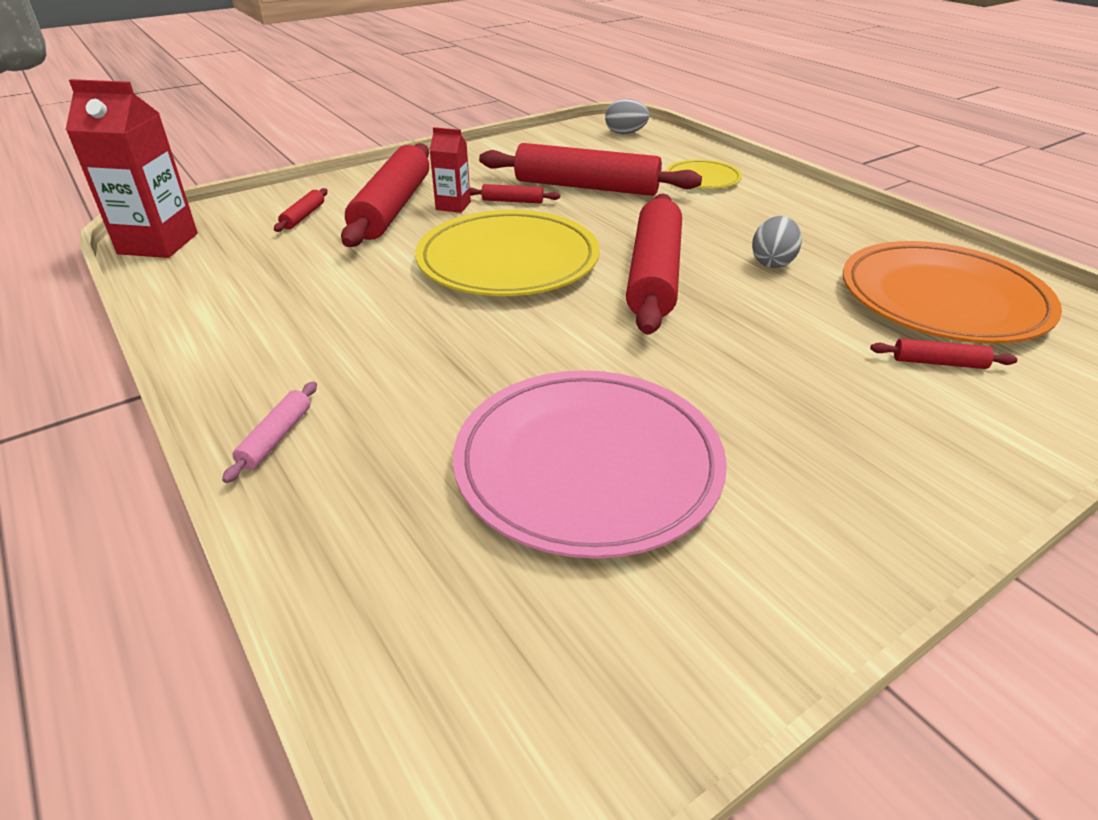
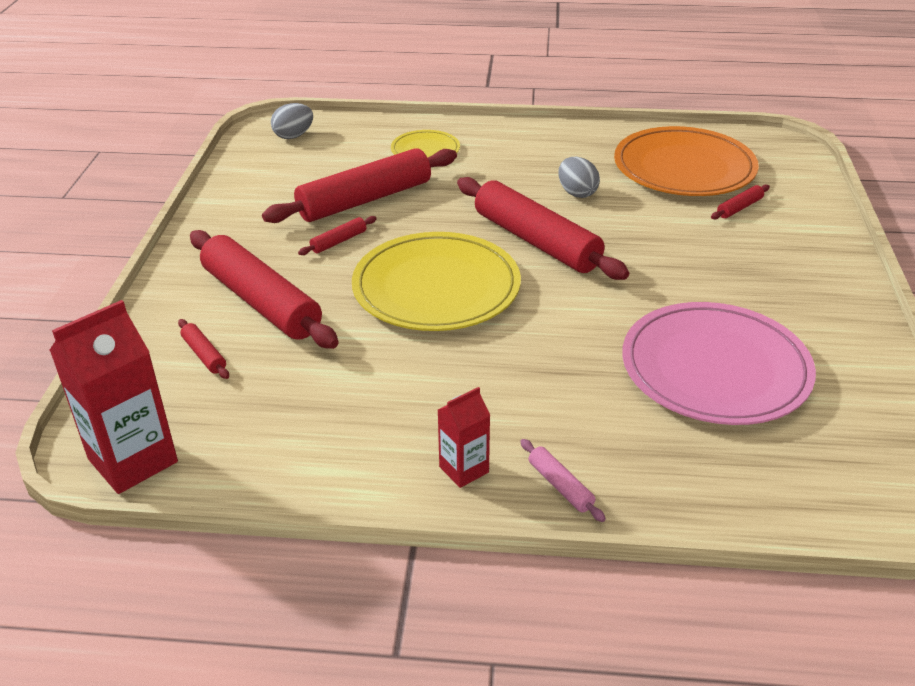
camera: 50 degrees left, 0 degrees up
red carton [429,127,471,213] -> red carton moved to [438,387,491,488]

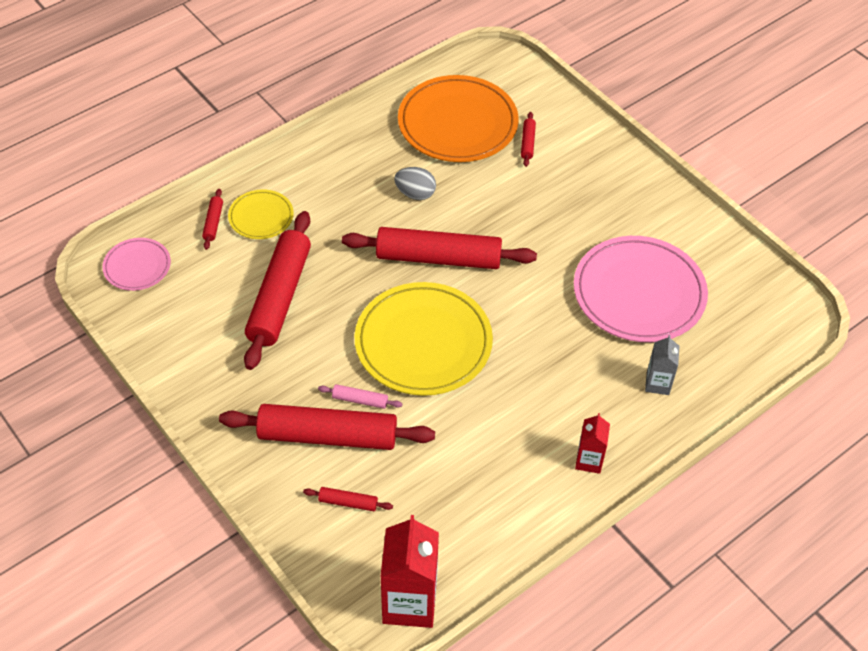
camera: 45 degrees left, 15 degrees up
grey egg [271,103,313,139] -> pink plate [102,238,171,291]
red rolling pin [298,216,377,255] -> red rolling pin moved to [202,189,223,250]
pink rolling pin [520,439,606,522] -> pink rolling pin moved to [318,384,402,409]
none -> grey carton [645,335,680,395]

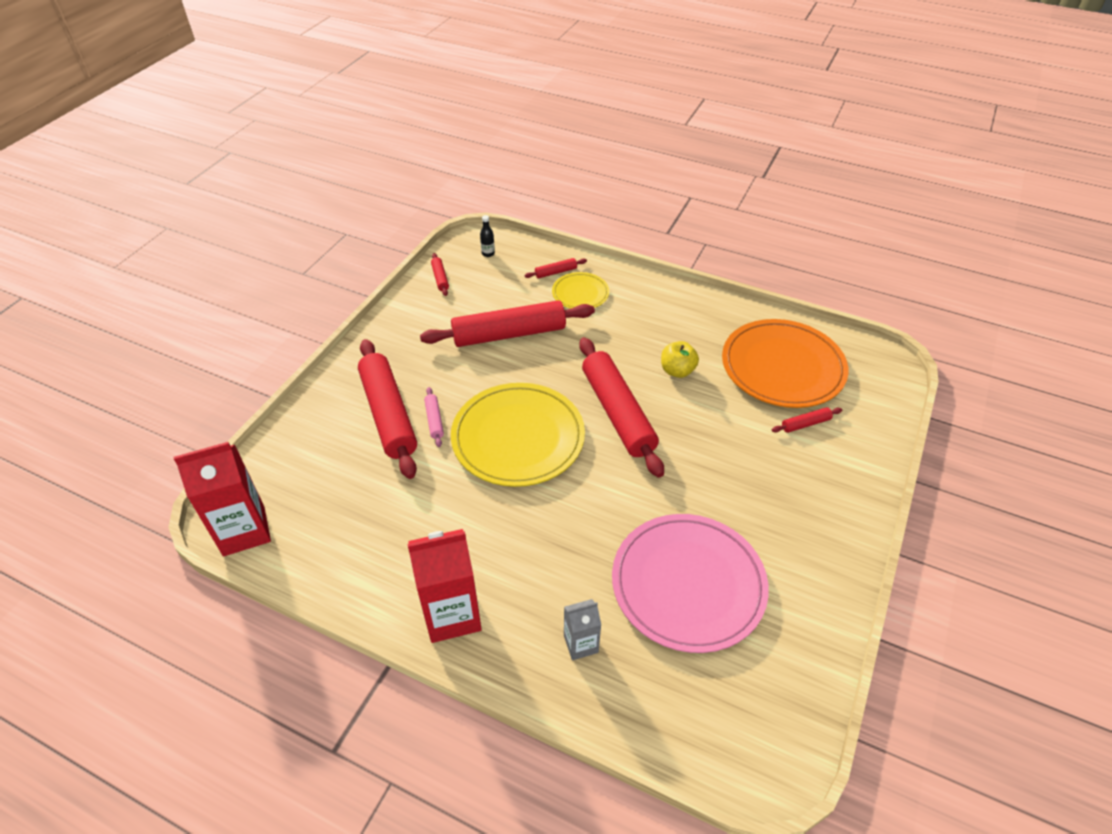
camera: 65 degrees right, 5 degrees down
pink plate [102,238,171,291] -> black bottle [480,215,495,257]
red rolling pin [303,487,393,511] -> red rolling pin moved to [431,253,449,296]
grey egg [394,167,436,200] -> yellow apple [661,341,699,378]
red carton [575,413,610,474] -> red carton [407,529,482,643], size x1.84

